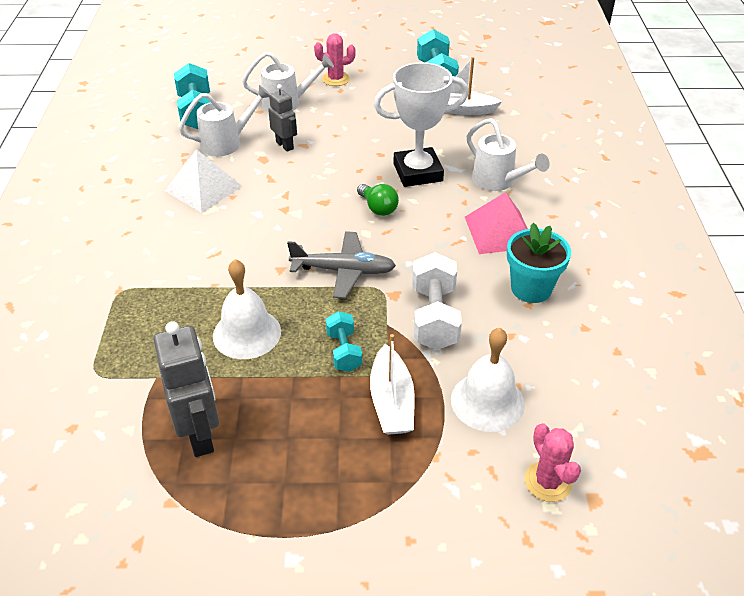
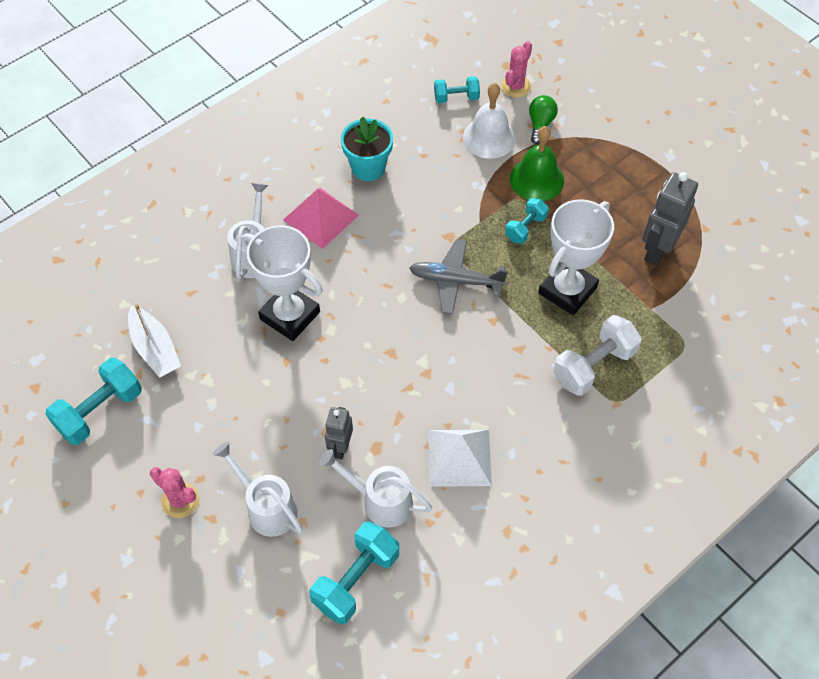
camera: 130 degrees left, 15 degrees up
white bell [213,259,281,359] -> white trophy [538,199,614,315]
grey plane [287,231,396,299] -> grey plane turned 45 degrees counterclockwise [409,239,508,314]
green light bulb [357,184,399,216] -> green light bulb moved to [529,95,558,144]
white boat [370,334,415,435] -> green bell [510,126,564,201]
white dumbbell [412,252,462,350] -> white dumbbell moved to [553,315,642,396]
none -> turquoise dumbbell [434,76,480,103]

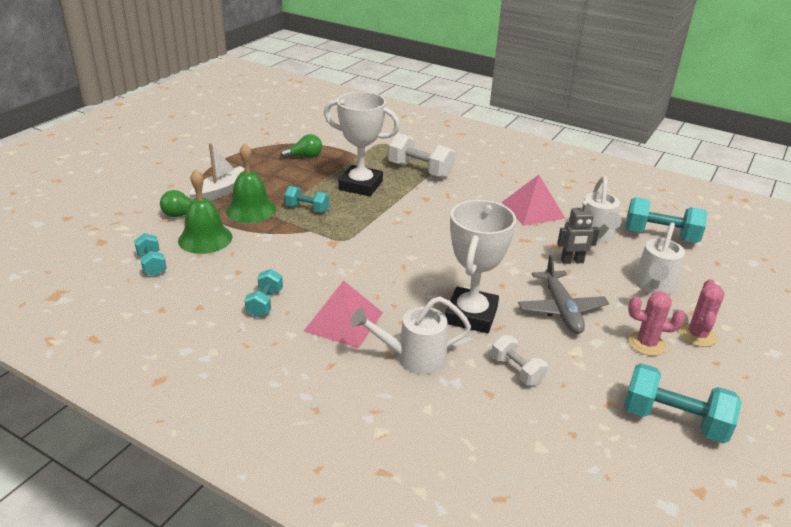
camera: 110 degrees left, 25 degrees down
white boat [128,304,181,378] -> white boat moved to [189,143,245,201]
turquoise flower pot [341,117,393,181] -> turquoise dumbbell [244,269,283,317]
grey plane [409,239,508,314] -> grey plane moved to [518,255,609,334]
white pyramid [428,430,492,487] -> pink pyramid [502,175,566,226]
white bell [463,83,516,159] -> green bell [178,169,232,254]
pink cactus [501,41,532,98] -> pink cactus moved to [628,291,685,356]
grey robot [643,172,698,266] -> green light bulb [280,134,322,158]
none -> white dumbbell [491,335,548,385]

